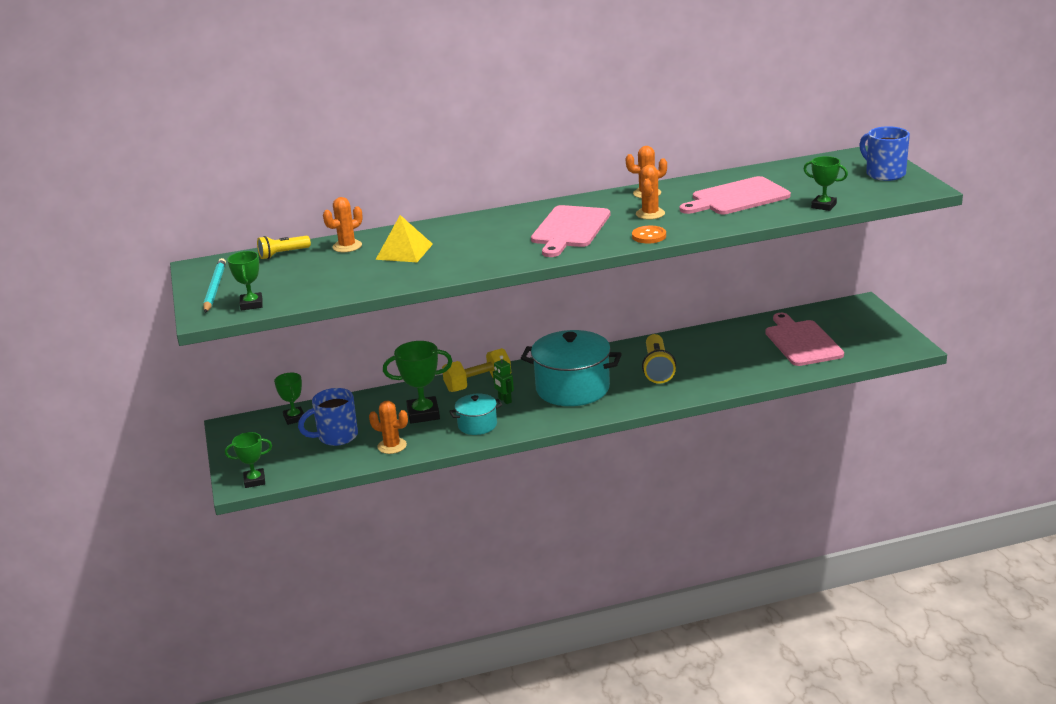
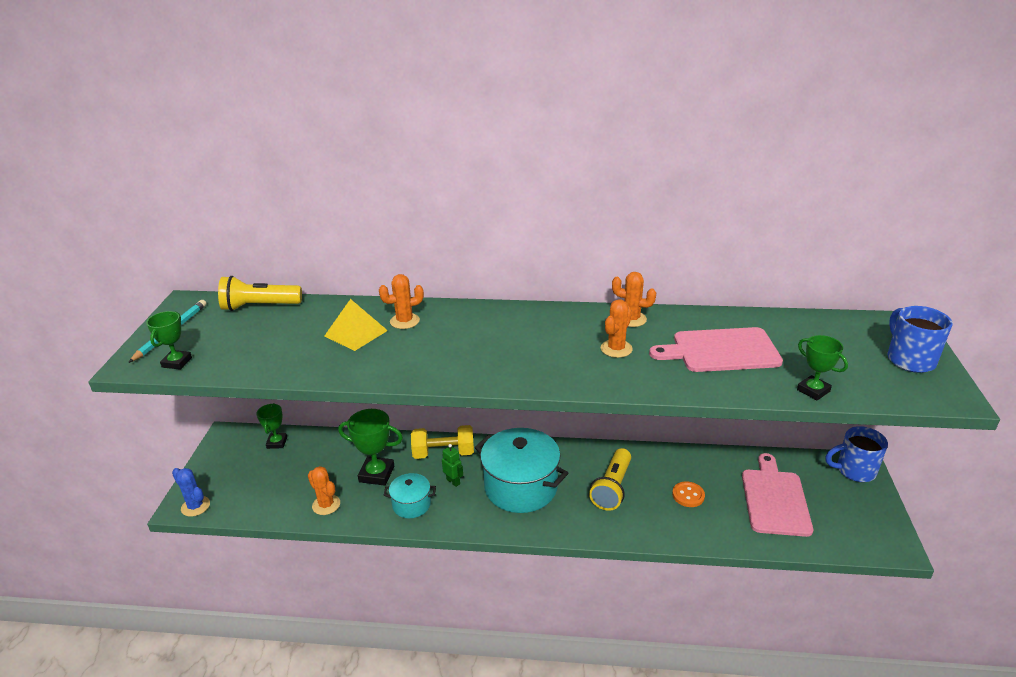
camera: 20 degrees right, 5 degrees up
green trophy [225,432,272,488] -> blue cactus [172,468,210,517]
yellow flashlight [257,236,311,259] -> yellow flashlight [218,276,302,311], size x1.57
blue mug [298,388,358,446] -> blue mug moved to [825,426,888,482]
orange cactus [323,197,362,252] -> orange cactus moved to [379,274,424,329]
green robot [493,355,514,404] -> green robot turned 150 degrees clockwise [442,444,463,487]
pink cutting board [531,205,610,257] -> none
orange button [632,226,666,243] -> orange button moved to [672,481,705,507]

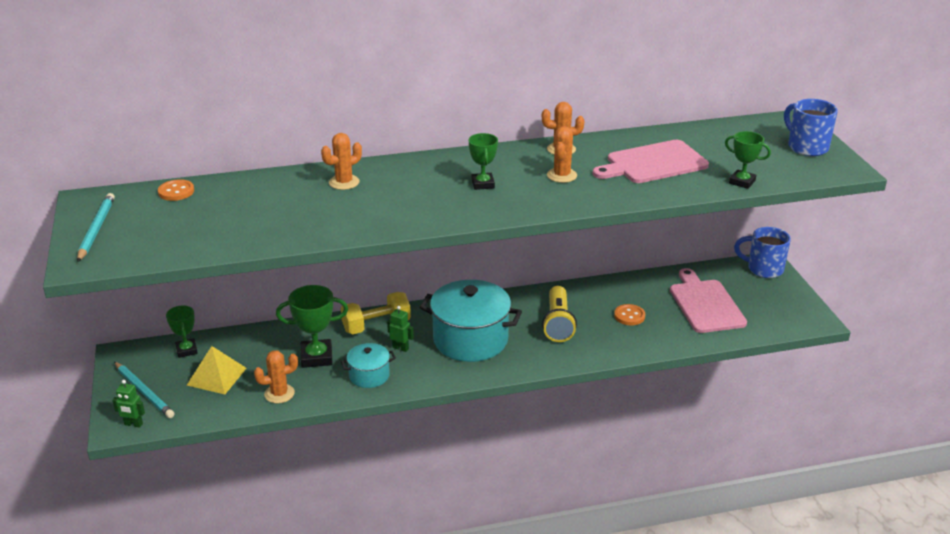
camera: 20 degrees left, 0 degrees up
green trophy [146,311,192,370] -> green trophy moved to [469,133,498,190]
blue cactus [172,468,210,517] -> green robot [112,380,145,428]
yellow flashlight [218,276,302,311] -> orange button [158,179,194,201]
orange cactus [308,466,340,515] -> orange cactus turned 45 degrees counterclockwise [254,350,298,403]
yellow pyramid [325,299,388,351] -> yellow pyramid moved to [187,346,247,394]
blue mug [825,426,888,482] -> blue mug turned 45 degrees clockwise [734,227,791,278]
none -> turquoise pencil [114,362,175,418]

